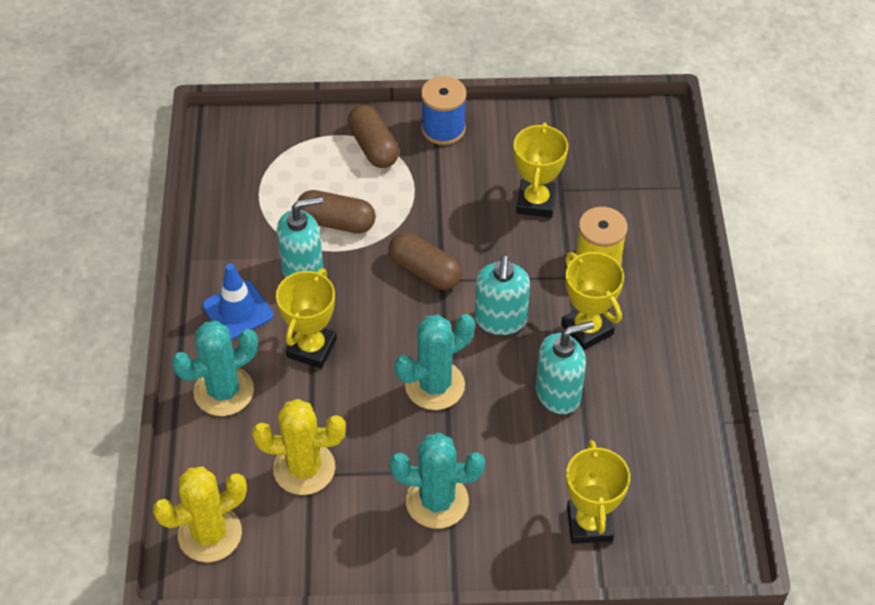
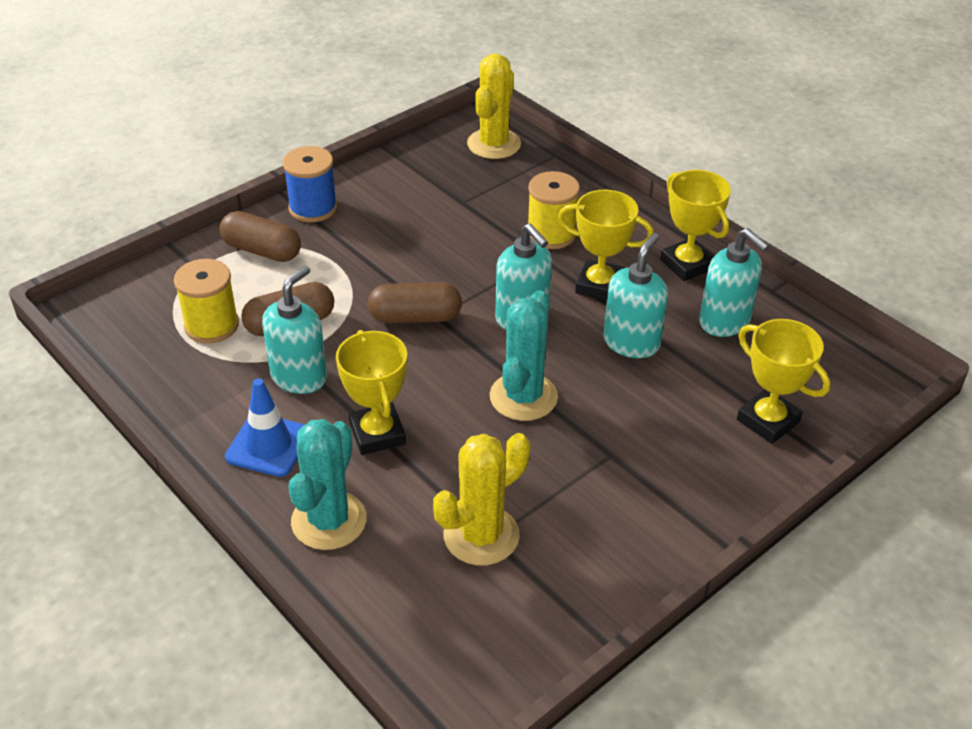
camera: 40 degrees left, 10 degrees down
yellow cactus [153,466,247,562] -> yellow cactus moved to [467,54,521,159]
turquoise cactus [390,432,485,529] -> none
yellow trophy [514,122,568,218] -> yellow trophy moved to [660,170,731,281]
none -> yellow spool [174,259,239,343]
none -> turquoise soap dispenser [699,228,769,337]

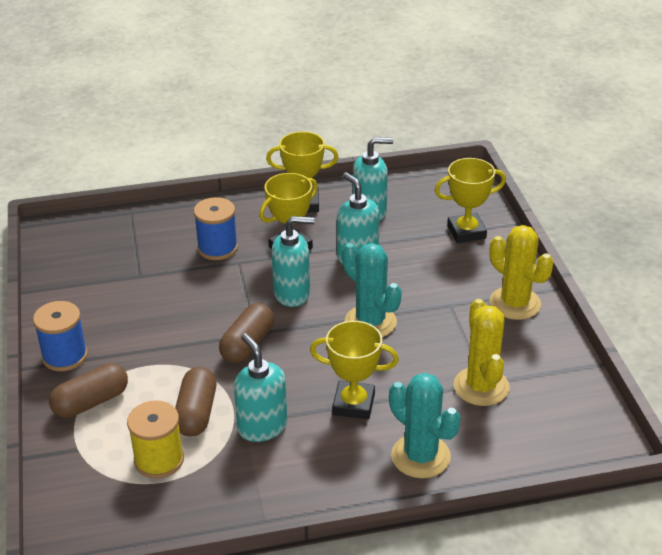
camera: 60 degrees left, 5 degrees down
blue traffic cone [225,378,305,477] -> none
yellow cactus [467,54,521,159] -> yellow cactus moved to [489,225,554,320]
yellow spool [528,171,580,249] -> blue spool [194,197,238,260]

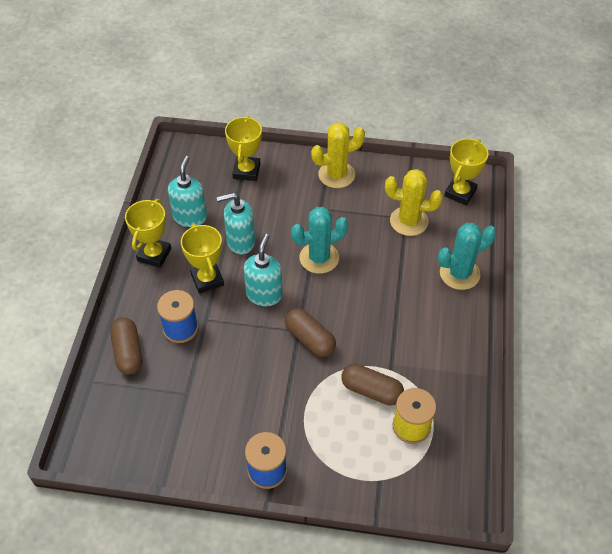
camera: 70 degrees left, 15 degrees up
brown capsule [49,363,128,418] -> brown capsule moved to [110,317,142,375]
turquoise soap dispenser [234,333,287,442] -> none
yellow trophy [310,321,399,419] -> yellow trophy moved to [444,139,489,205]

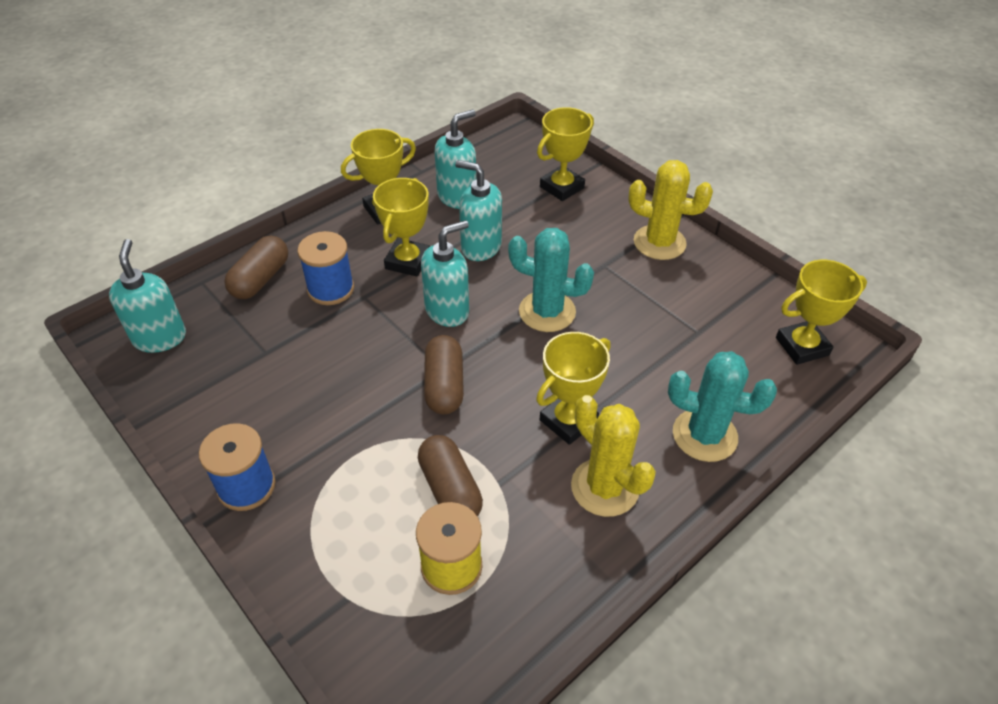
camera: 40 degrees right, 5 degrees down
yellow cactus [385,169,443,236] -> yellow cactus moved to [571,395,656,517]
none -> turquoise soap dispenser [109,239,186,353]
none -> yellow trophy [536,332,610,445]

